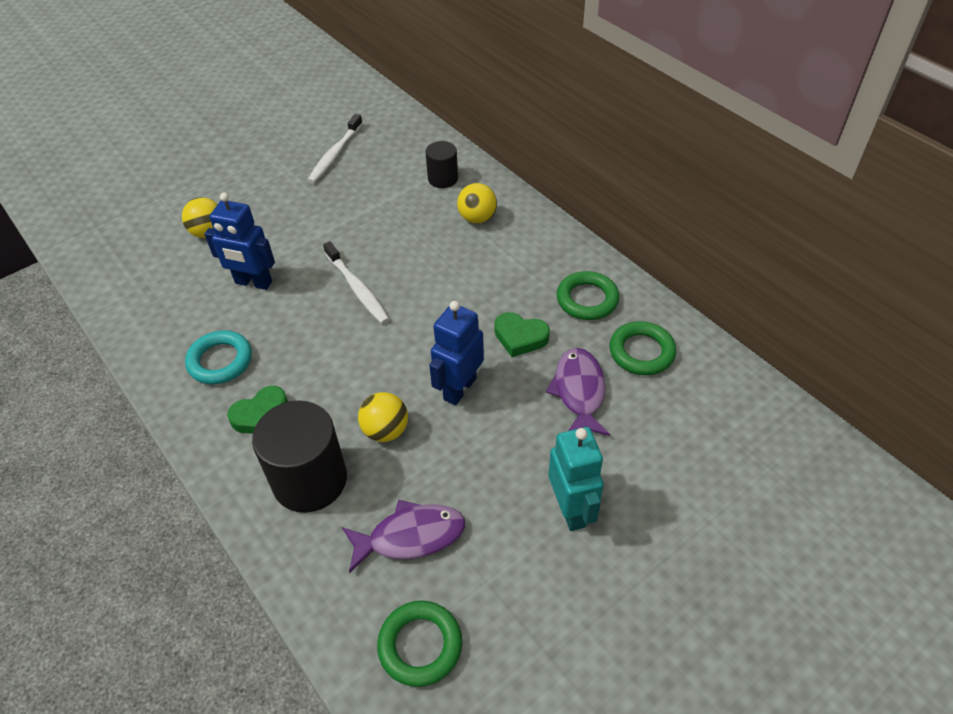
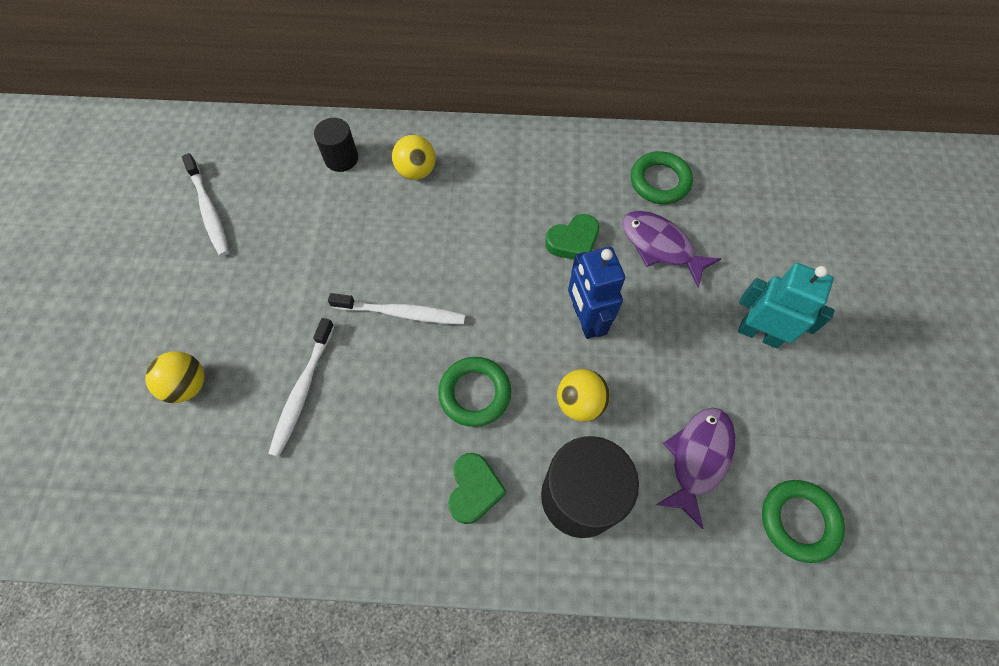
camera: 50 degrees left, 15 degrees up
turquoise ring [185,330,252,384] -> none
blue robot [204,193,275,290] -> white toothbrush [268,318,334,457]
green ring [557,271,619,320] -> green ring moved to [438,357,511,427]

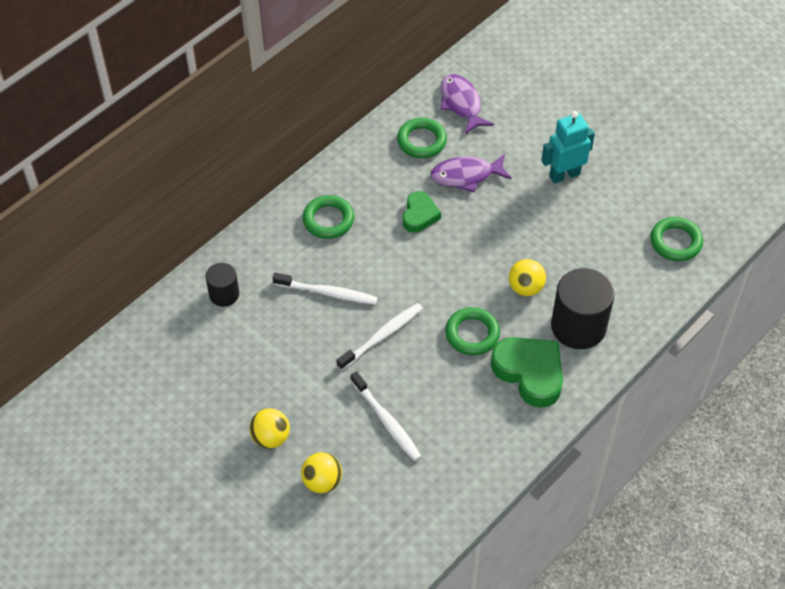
camera: 50 degrees left, 10 degrees down
white toothbrush [182,153,229,256] -> white toothbrush moved to [273,273,378,305]
yellow ball [392,135,436,180] -> yellow ball moved to [249,408,290,449]
green heart [448,453,507,524] -> green heart [491,337,563,408], size x1.67
blue robot [568,247,625,339] -> none
purple fish [656,408,735,529] -> purple fish moved to [441,74,494,134]
none -> green ring [302,195,354,239]

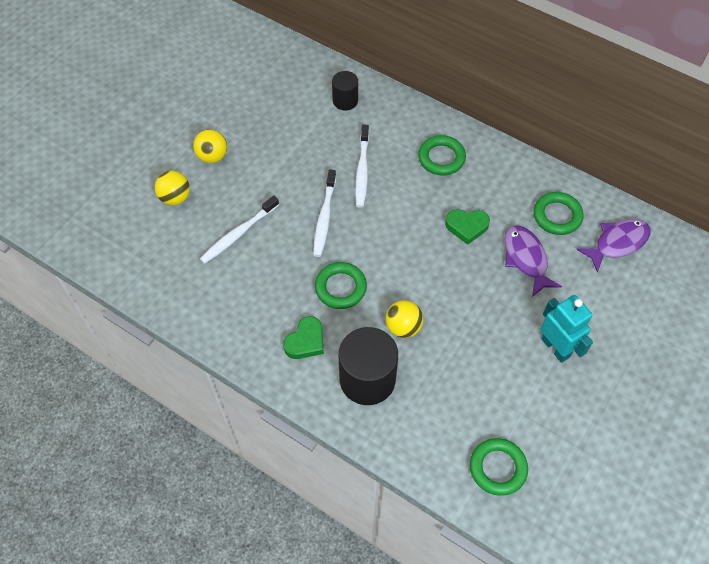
camera: 80 degrees right, 5 degrees up
white toothbrush [336,303,423,370] -> white toothbrush turned 60 degrees clockwise [313,169,336,257]
green heart [491,337,563,408] -> green heart [283,316,324,359], size x0.60

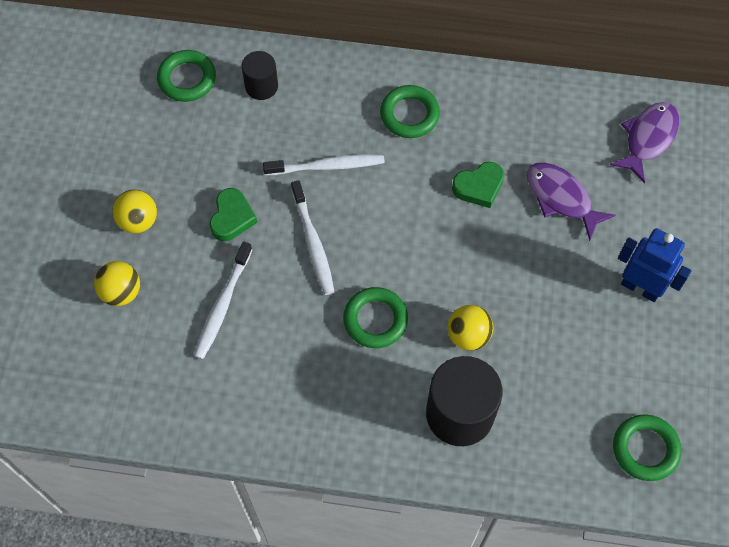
camera: 25 degrees left, 5 degrees up
green heart [283,316,324,359] -> green heart moved to [210,188,257,241]
white toothbrush [355,125,369,208] -> white toothbrush turned 75 degrees counterclockwise [263,154,385,175]
green ring [534,192,583,235] -> green ring moved to [157,50,216,102]
turquoise robot [540,295,593,363] -> blue robot [618,228,691,302]

